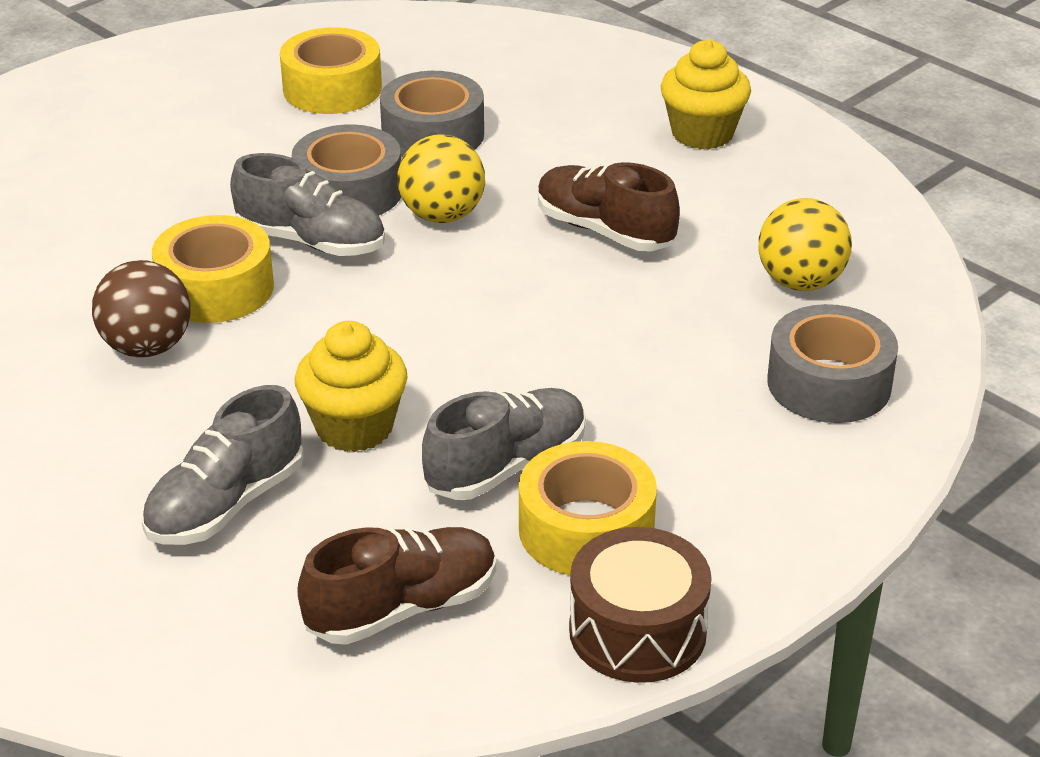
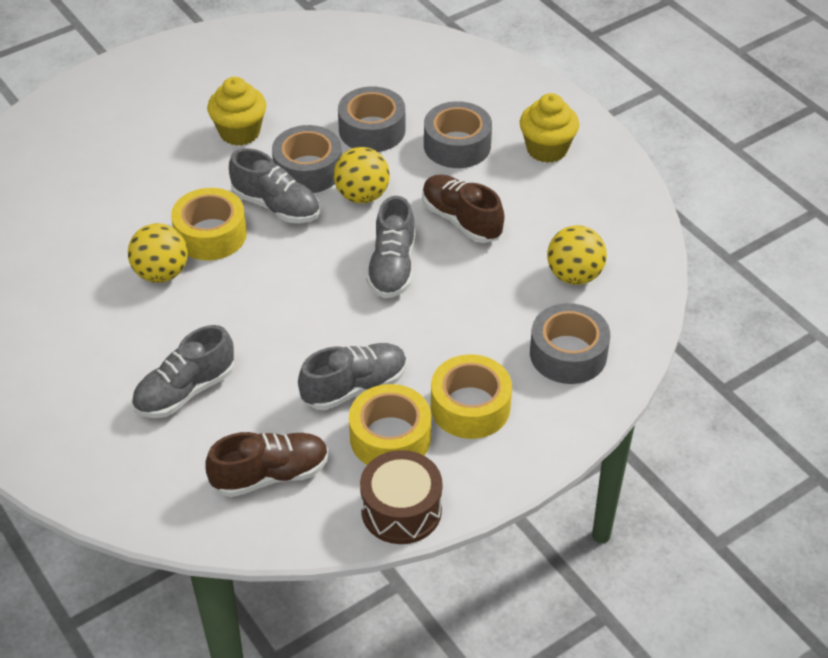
camera: 10 degrees right, 10 degrees up
brown ball [92,260,191,357] -> yellow ball [128,223,188,283]
yellow tape [280,27,382,114] -> yellow tape moved to [431,354,512,439]
yellow cupcake [295,321,408,452] -> yellow cupcake moved to [207,77,266,146]
none -> grey shoe [366,196,415,298]
none -> grey tape [424,101,492,168]

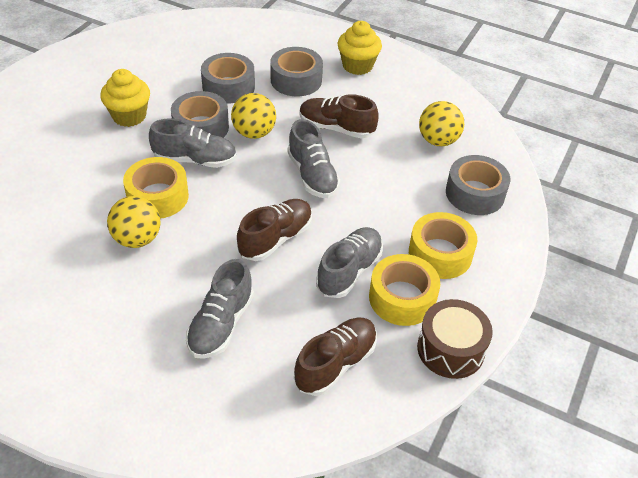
camera: 30 degrees left, 0 degrees up
none -> brown shoe [237,199,312,261]

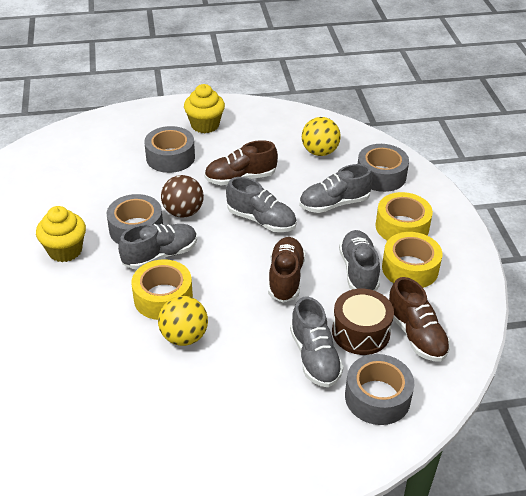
camera: 35 degrees left, 5 degrees down
grey tape [201,53,255,103] -> grey tape moved to [345,354,414,425]
yellow ball [231,93,276,139] -> brown ball [161,175,204,218]
brown shoe [294,318,377,396] -> brown shoe turned 150 degrees clockwise [389,277,450,361]
brown drum [417,299,493,379] -> brown drum moved to [332,289,394,355]
none -> grey shoe [299,164,373,213]

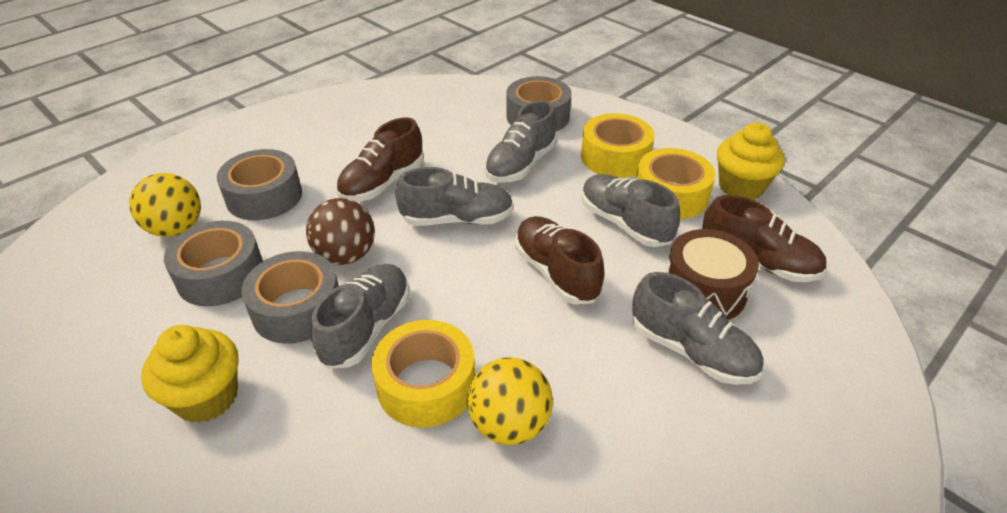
camera: 35 degrees left, 0 degrees up
yellow cupcake [184,84,225,133] -> yellow cupcake moved to [717,123,785,200]
yellow ball [302,117,341,156] -> yellow ball moved to [129,173,201,237]
grey tape [345,354,414,425] -> grey tape moved to [164,221,263,306]

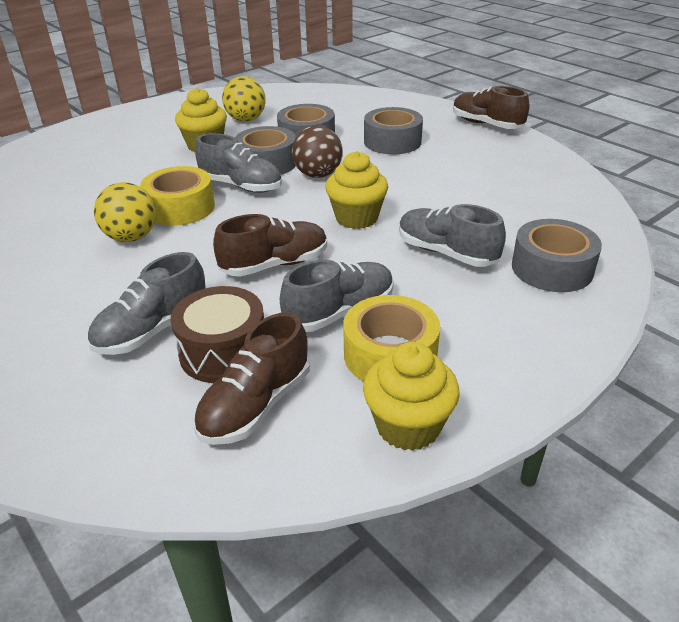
camera: 95 degrees right, 5 degrees down
yellow ball [129,173,201,237] -> yellow ball moved to [222,76,265,122]
brown shoe [336,118,424,201] -> brown shoe moved to [453,86,529,129]
grey shoe [395,167,514,226] -> yellow cupcake [326,151,388,229]
yellow tape [581,113,654,178] -> none

